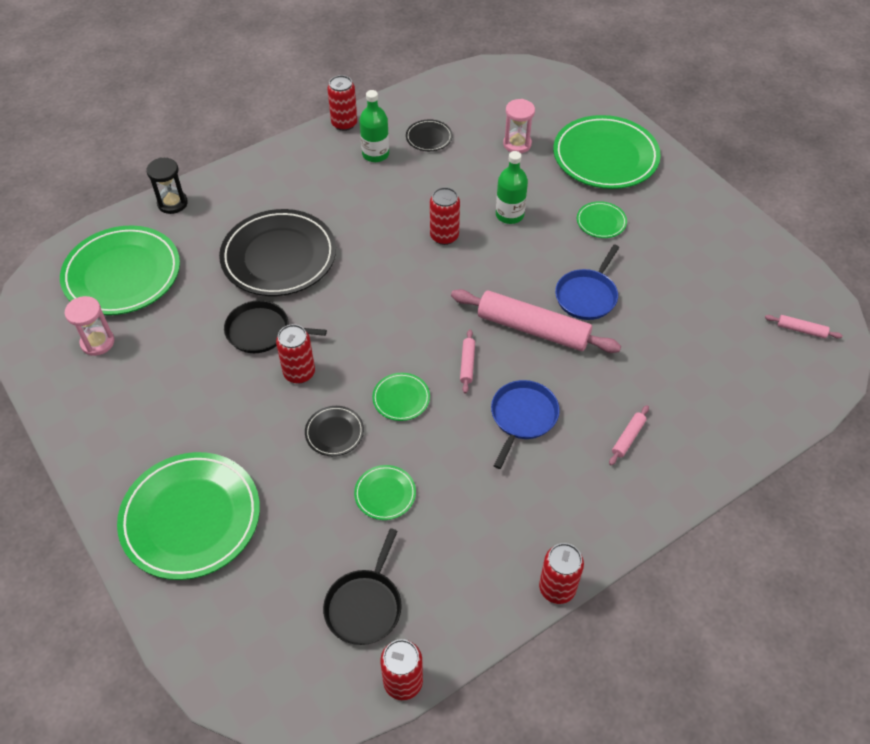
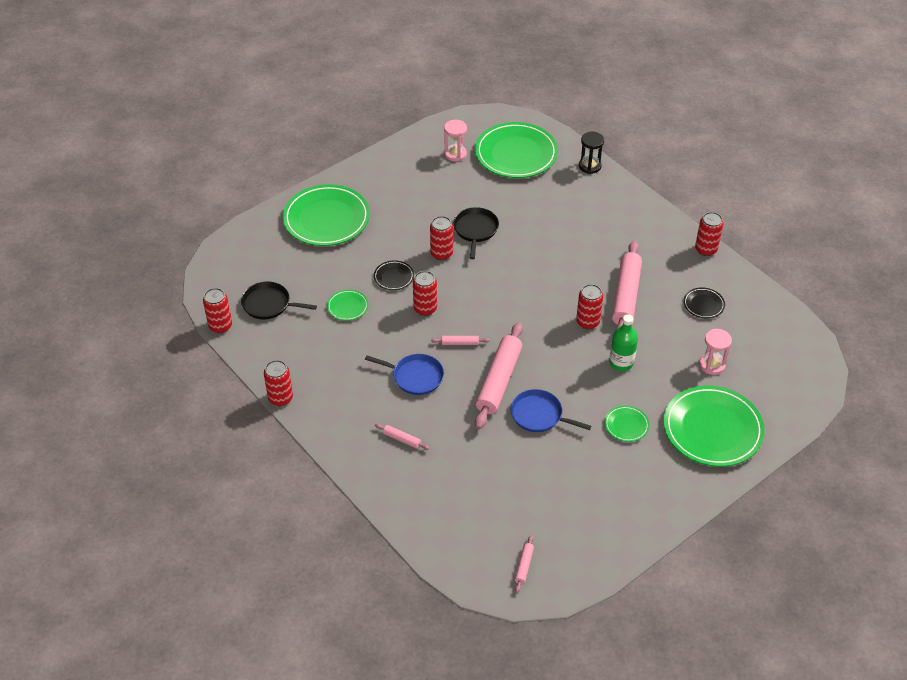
camera: 85 degrees right, 5 degrees down
black plate [219,209,336,296] -> none
green bottle [359,90,389,162] -> none
green plate [372,373,430,421] -> red can [413,271,437,316]
none -> pink rolling pin [612,241,642,330]

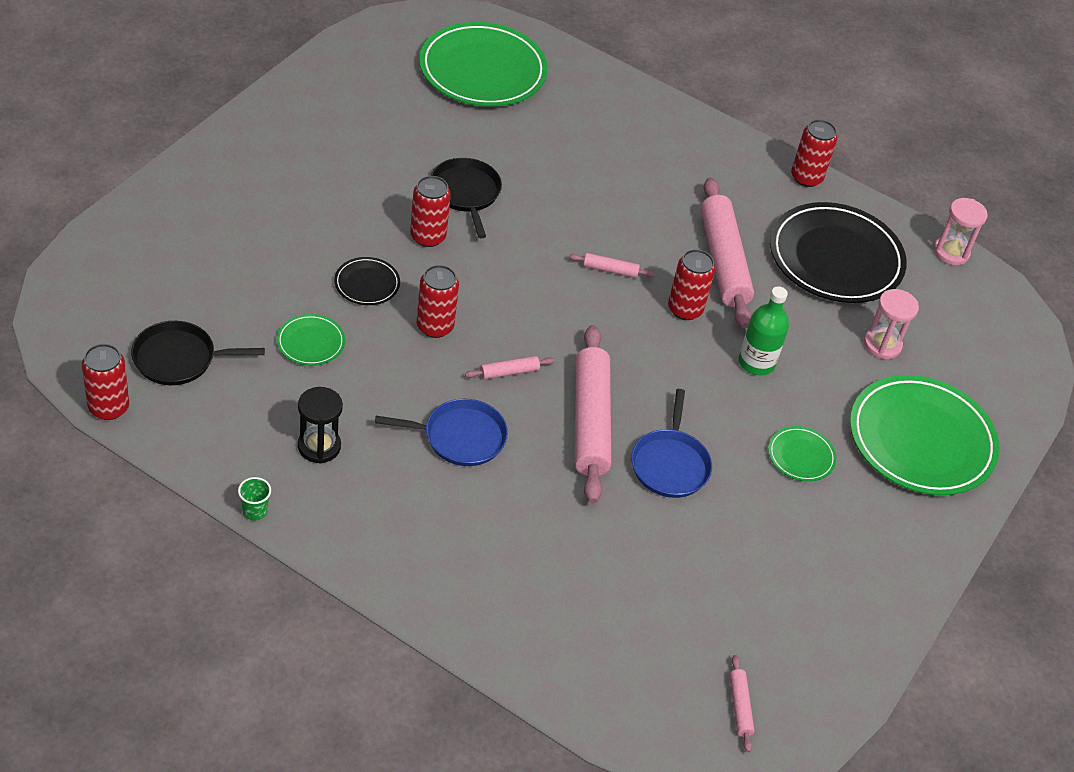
camera: 25 degrees left, 0 degrees up
red can [264,360,293,406] -> green cup [238,477,271,520]
green plate [283,184,370,246] -> none
pink rolling pin [375,424,430,450] -> pink rolling pin moved to [568,253,655,278]
pink hourglass [444,120,467,161] -> pink hourglass moved to [934,198,988,265]
blue pan [511,389,591,432] -> blue pan turned 90 degrees counterclockwise [631,389,712,498]
black hourglass [579,132,604,174] -> black hourglass moved to [298,387,343,464]
black plate [684,287,725,318] -> black plate [770,202,907,303], size x2.23

